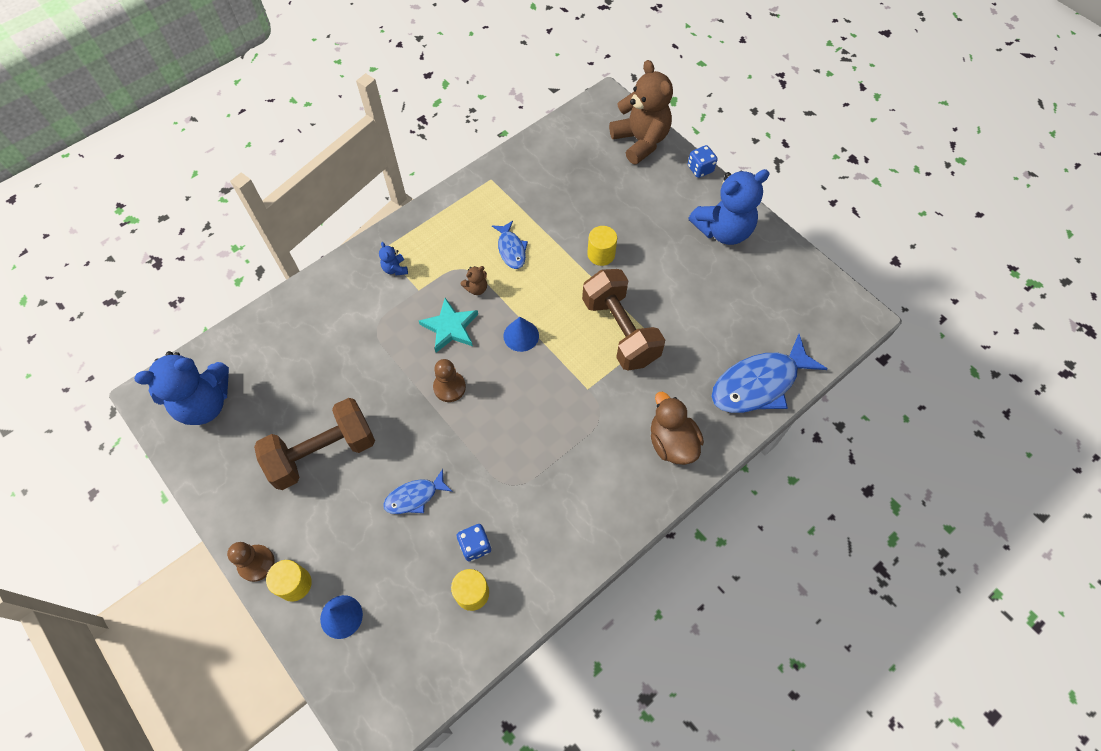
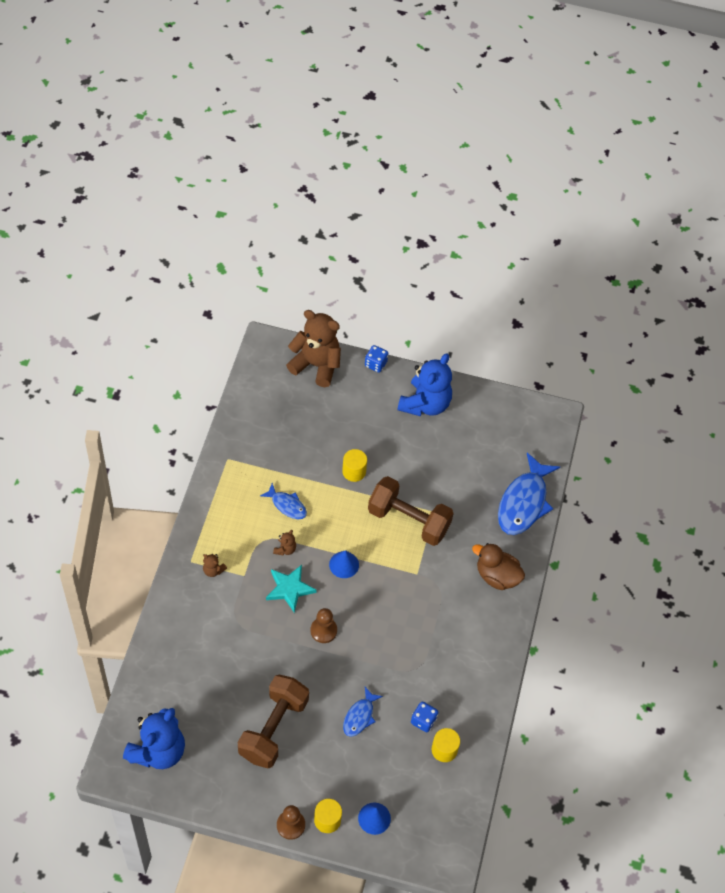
camera: 40 degrees left, 5 degrees down
blue teddy bear [379,242,408,275] -> brown teddy bear [203,554,227,577]

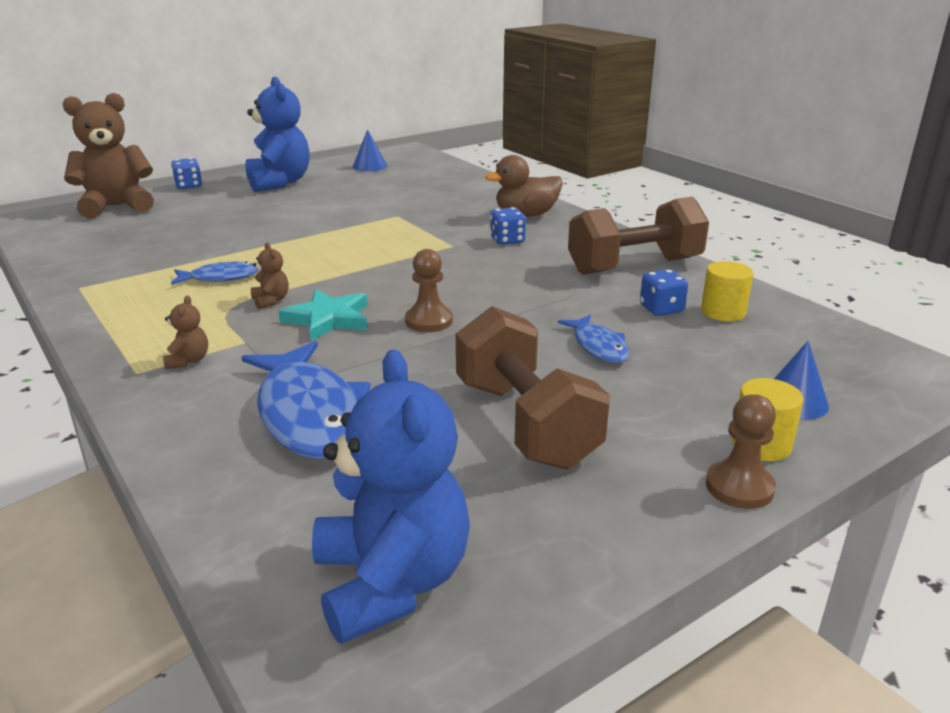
camera: 45 degrees left, 30 degrees down
brown teddy bear [203,554,227,577] -> brown teddy bear turned 75 degrees counterclockwise [163,296,208,369]
blue cone [329,550,359,578] -> blue cone moved to [353,129,387,171]
yellow cylinder [342,449,367,482] -> none
brown dumbbell [368,476,454,546] -> brown dumbbell moved to [568,197,709,275]
blue fish [498,453,560,535] -> blue fish moved to [241,341,370,459]
none -> blue dice [490,207,526,245]

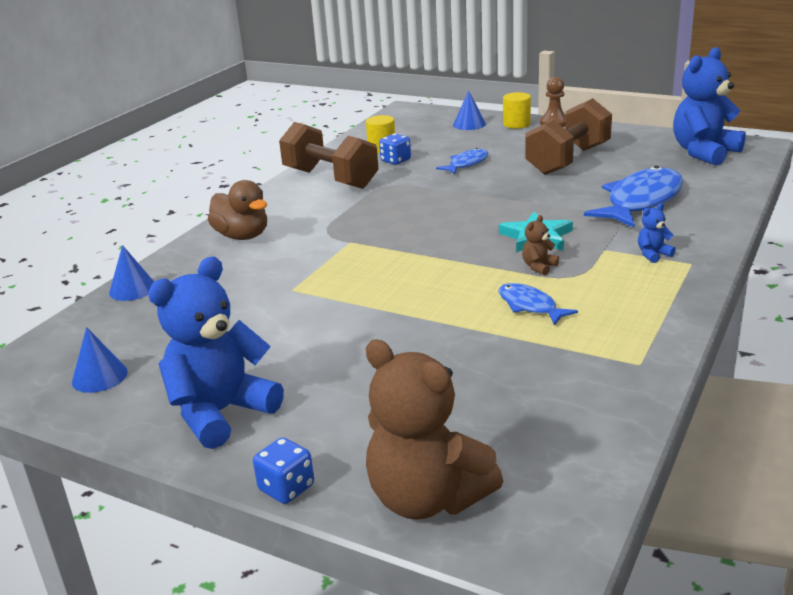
camera: 115 degrees left, 0 degrees up
brown teddy bear [163,296,208,369] -> blue teddy bear [638,203,676,263]
brown pawn [405,249,453,332] -> none
blue dice [490,207,526,245] -> none
none -> blue cone [109,245,154,301]

